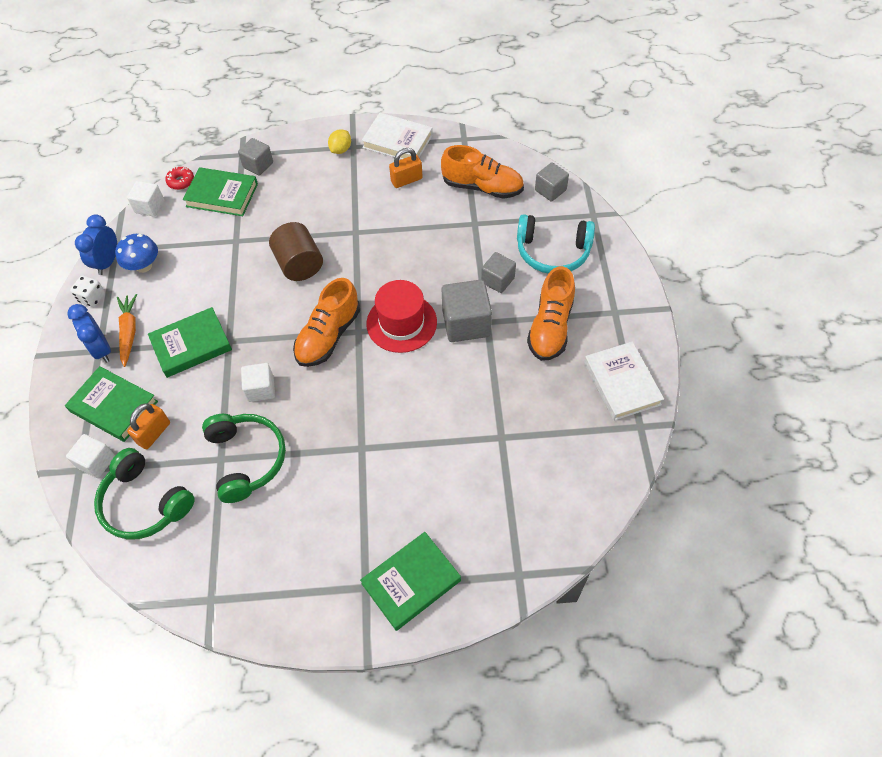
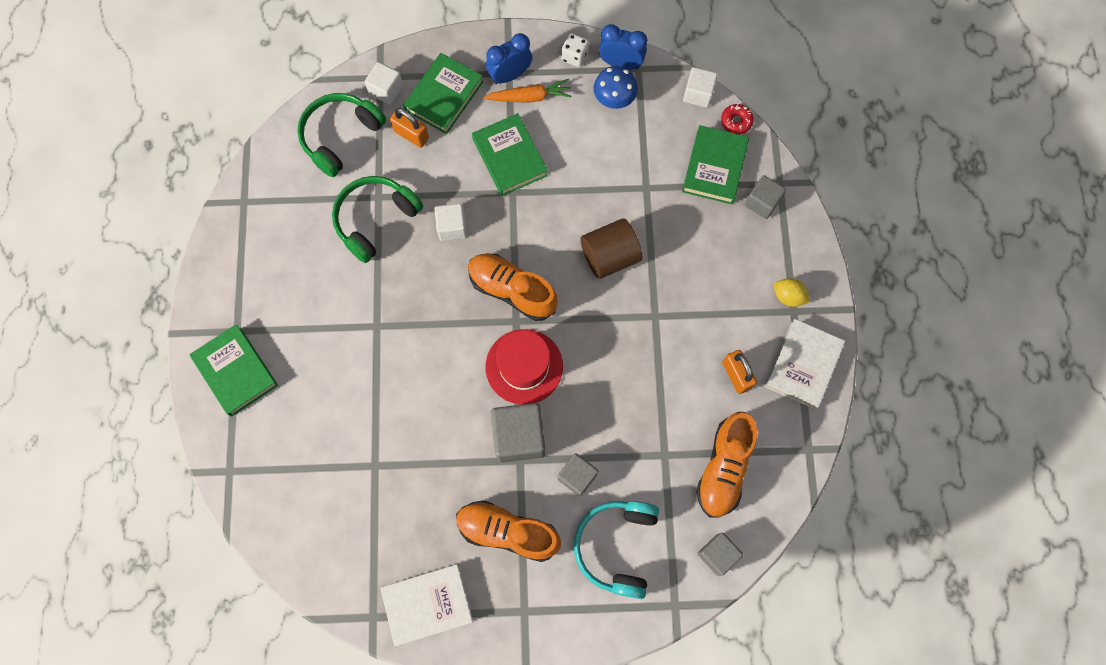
camera: 90 degrees right, 15 degrees up
green headphones [202,414,286,503] -> green headphones turned 150 degrees clockwise [332,176,423,263]

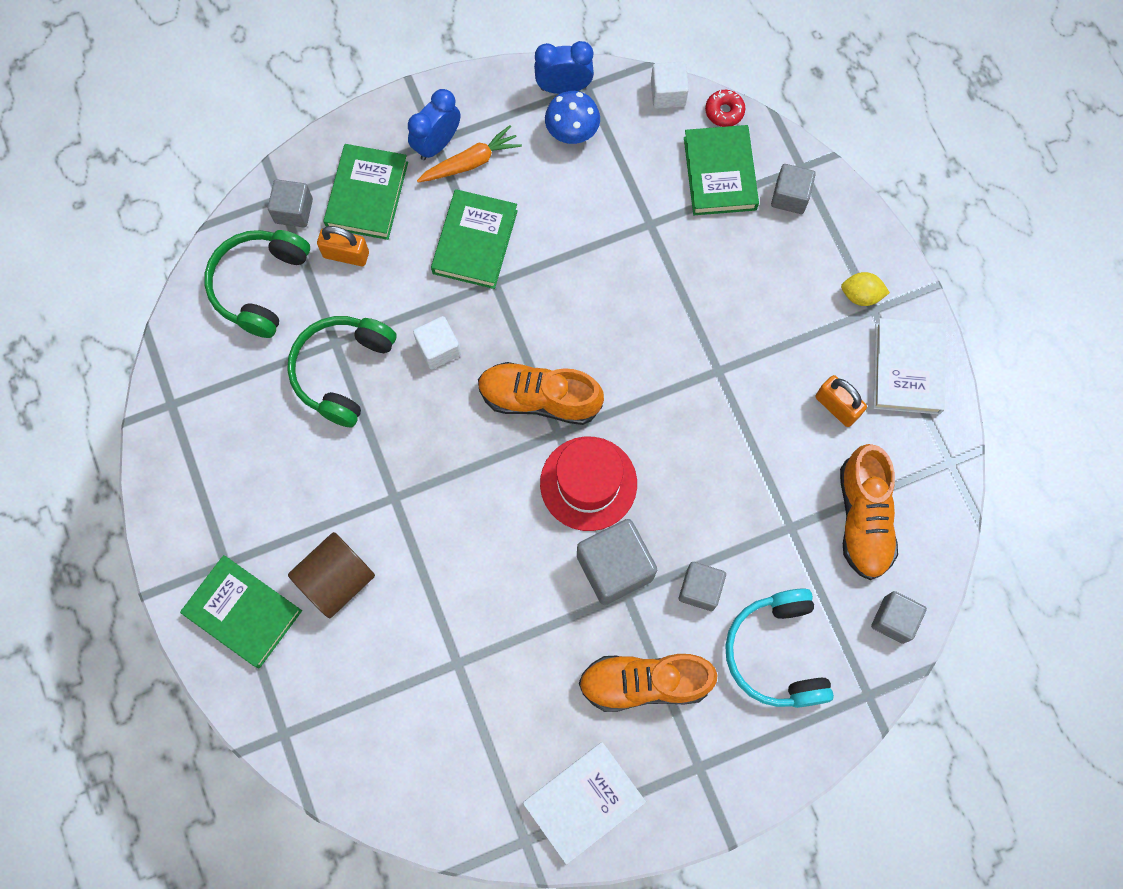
camera: 20 degrees left, 0 degrees up
white cube [364,62,403,105] -> grey cube [268,179,313,228]
green book [472,113,548,196] -> green book turned 60 degrees clockwise [431,189,518,289]
white dice [561,33,589,67] -> none
brown cylinder [580,218,642,279] -> brown cylinder moved to [288,532,375,619]

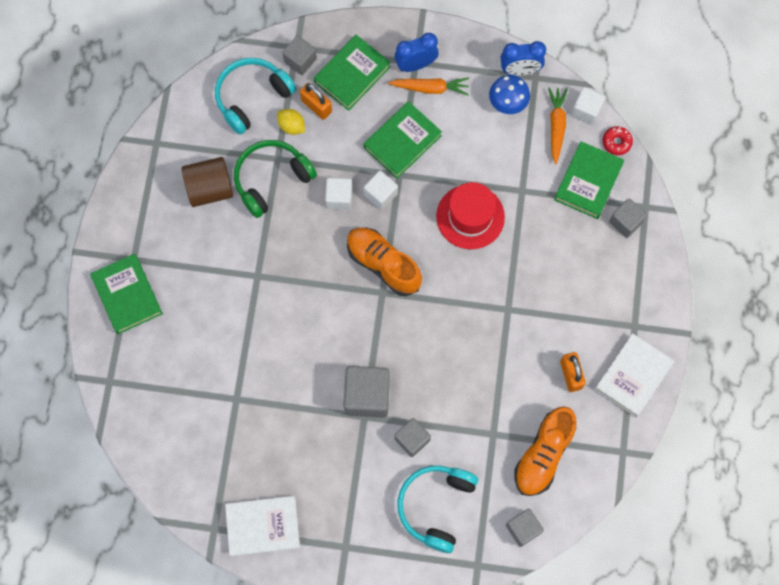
camera: 30 degrees right, 0 degrees up
green headphones [204,230,310,338] -> turquoise headphones [215,58,296,134]
brown cylinder [288,532,375,619] -> brown cylinder moved to [182,157,233,207]
blue clock [534,41,594,94] -> blue clock turned 150 degrees clockwise [501,41,546,76]
red hat [540,437,637,531] -> red hat moved to [436,182,505,249]
orange shoe [579,654,718,712] -> none
yellow lemon [841,272,890,306] -> yellow lemon moved to [277,109,305,135]
none -> white cube [364,171,398,210]
none -> orange carrot [548,88,568,164]

